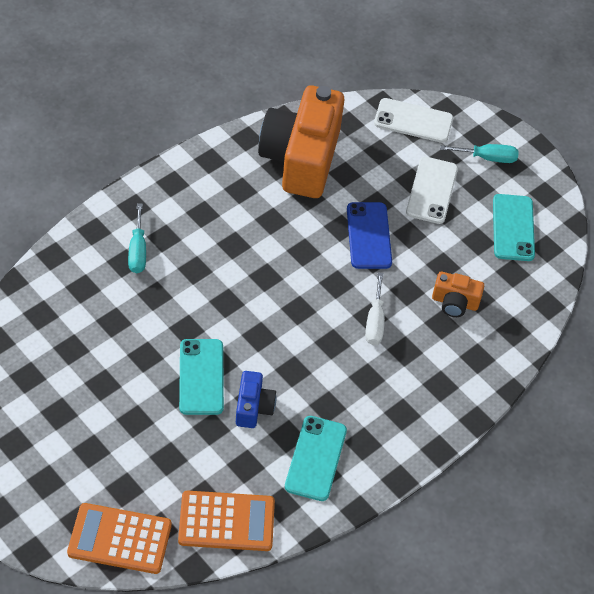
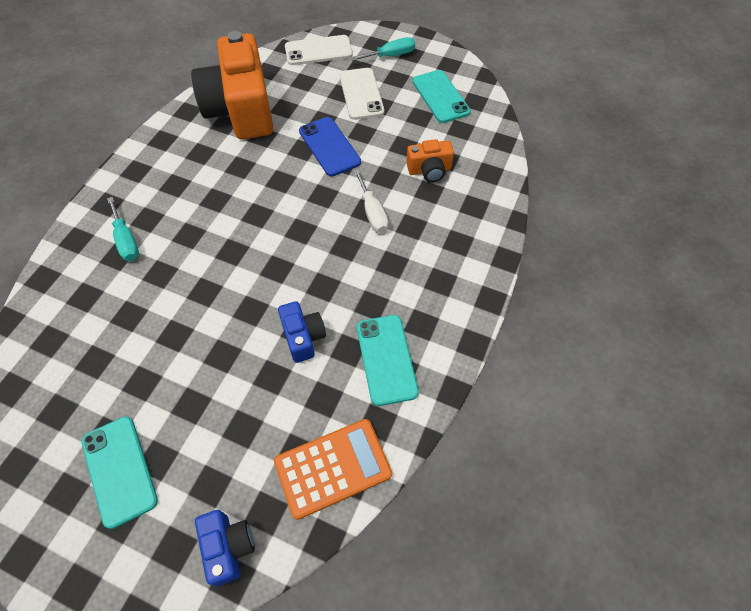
camera: 20 degrees left, 5 degrees up
orange calculator [67,503,172,574] -> blue camera [195,510,255,586]
turquoise phone [179,339,224,415] -> turquoise phone moved to [81,417,158,529]

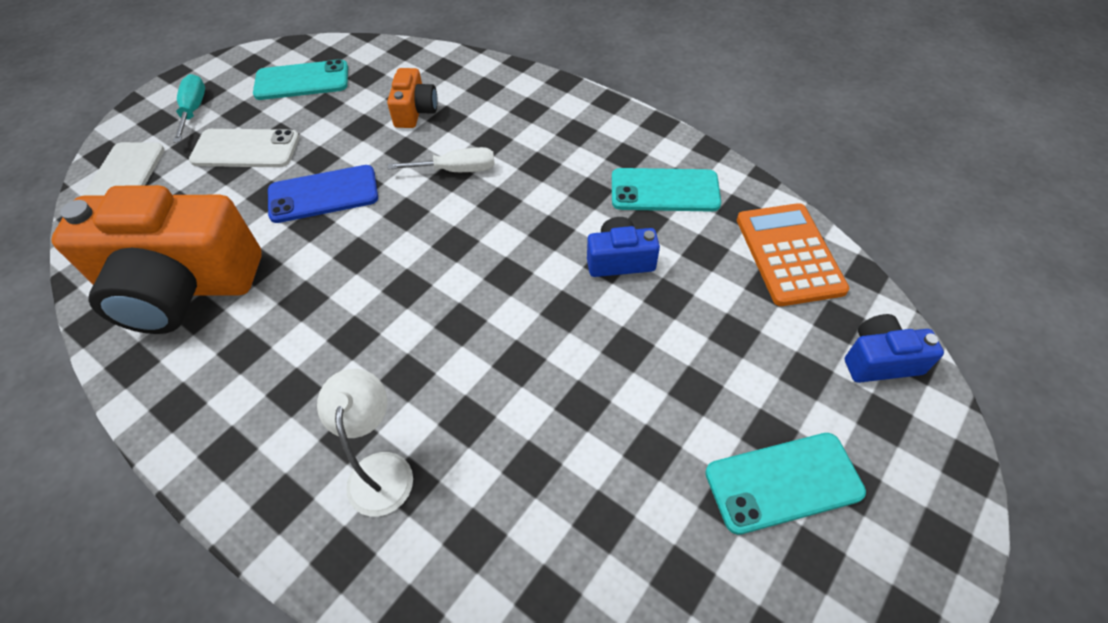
camera: 75 degrees left, 5 degrees down
turquoise screwdriver [107,197,139,261] -> white lamp [317,369,413,516]

